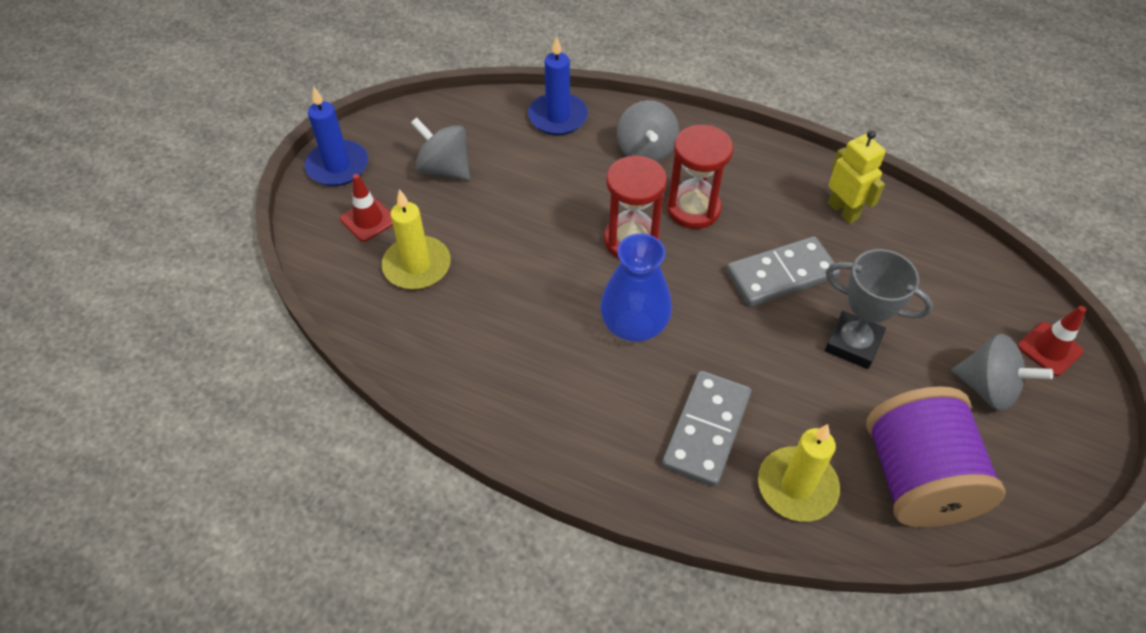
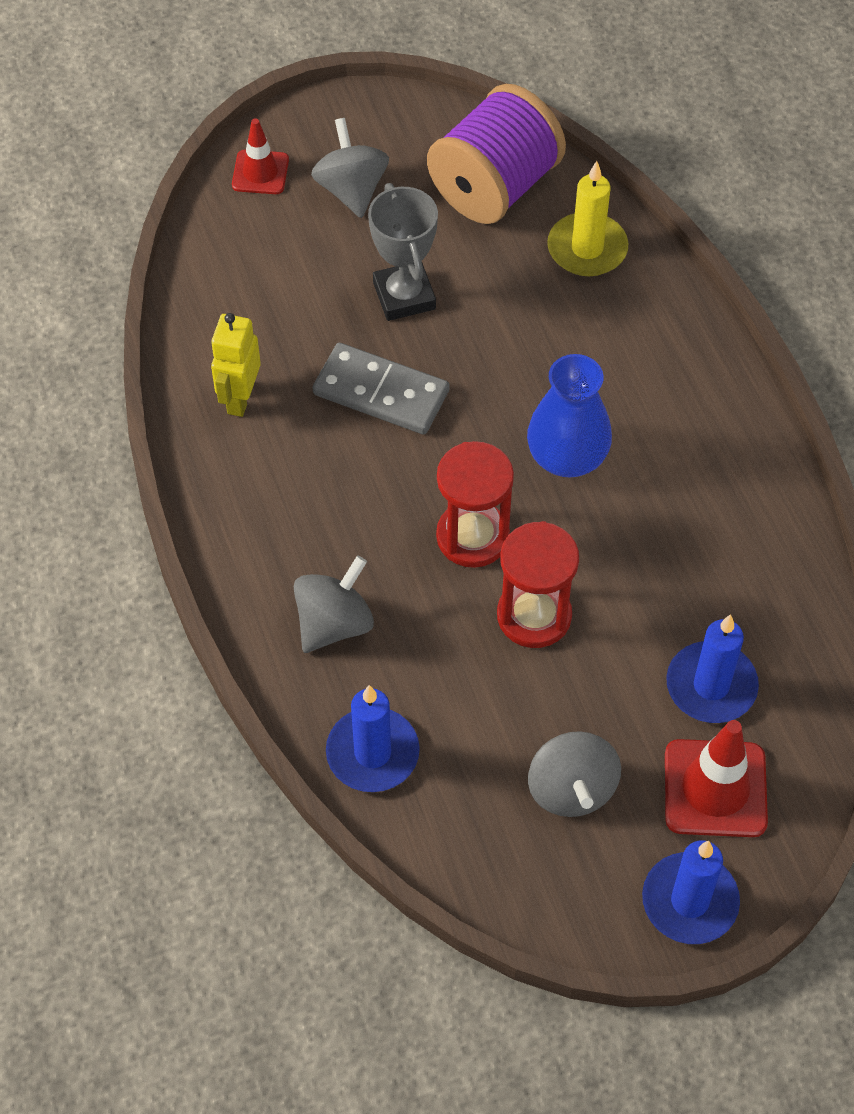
camera: 135 degrees left, 5 degrees up
red traffic cone [340,174,393,242] -> red traffic cone [665,720,768,837], size x1.61
yellow candle [382,189,451,290] -> blue candle [666,614,759,723]
grey domino [662,371,751,487] -> none
red hourglass [667,125,734,229] -> red hourglass moved to [497,521,579,648]

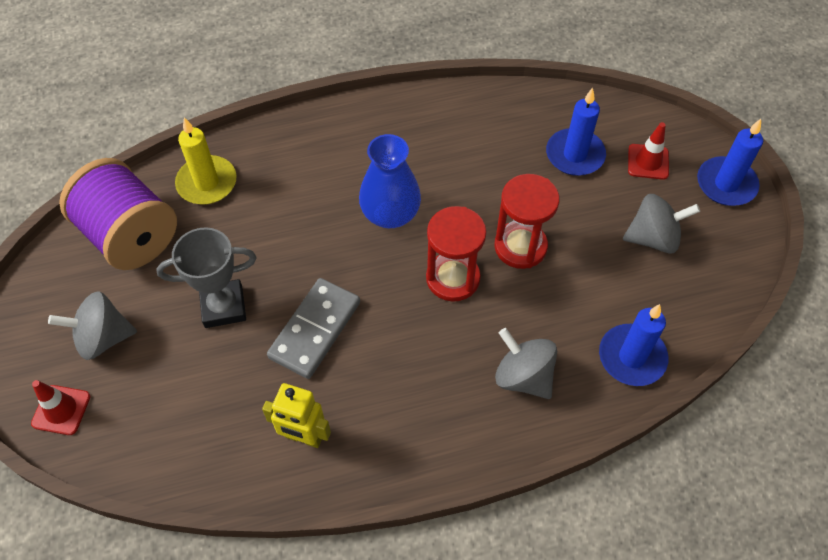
camera: 85 degrees left, 0 degrees up
red traffic cone [665,720,768,837] -> red traffic cone [628,122,669,180], size x0.62

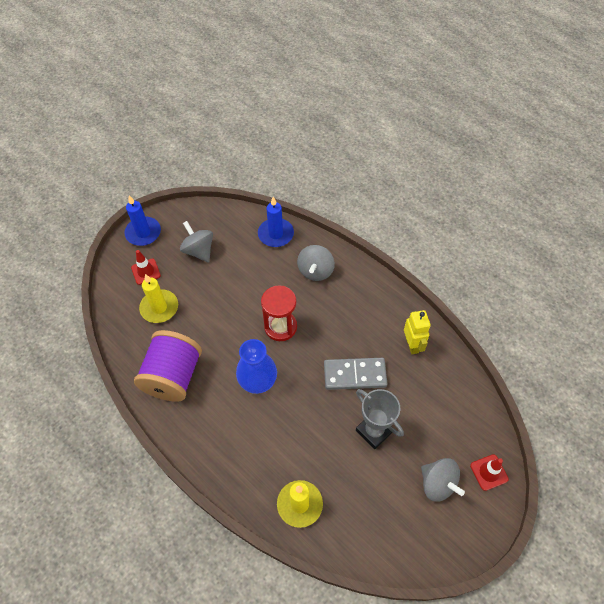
camera: 120 degrees left, 0 degrees up
purple spool [59,158,177,270] -> purple spool moved to [134,330,202,402]
red hourglass [494,174,560,269] -> none
blue candle [546,88,606,176] -> yellow candle [139,274,178,323]

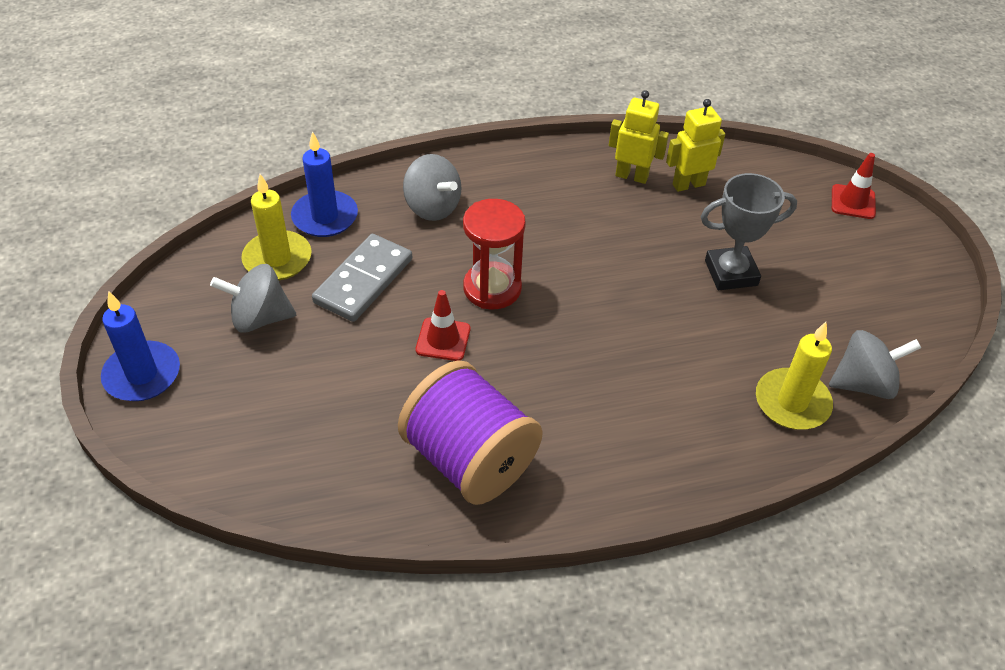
camera: 60 degrees left, 10 degrees down
red traffic cone [131,250,161,285] -> red traffic cone moved to [416,290,470,361]
yellow candle [139,274,178,323] -> yellow candle moved to [241,174,311,280]
blue vase [236,339,277,394] -> none
grey domino [324,358,387,390] -> grey domino moved to [312,234,412,322]
grey spinning top [421,458,465,502] -> grey spinning top moved to [829,330,921,399]
none -> yellow robot [666,99,725,192]

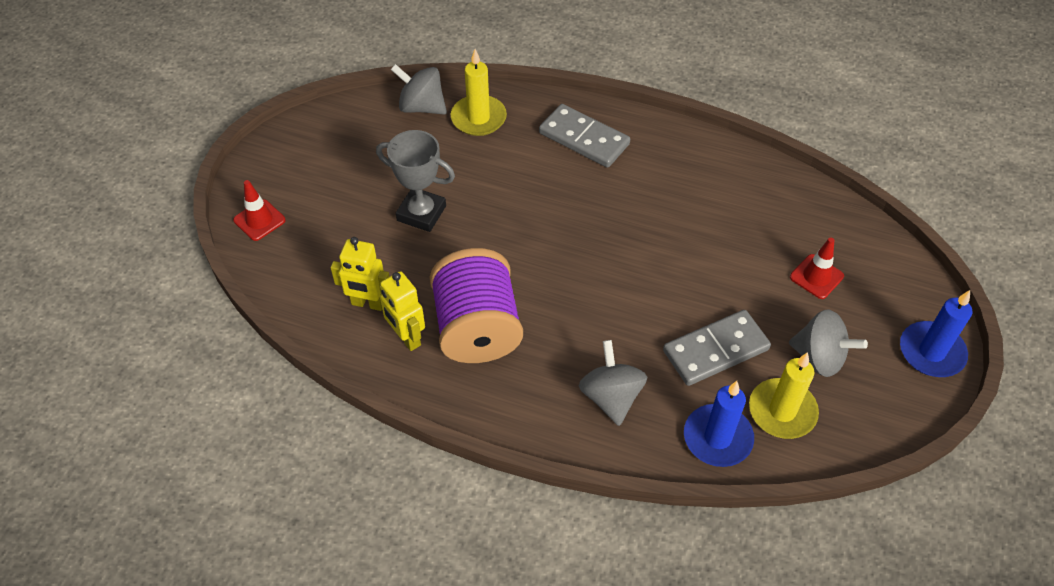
camera: 145 degrees left, 5 degrees up
purple spool [398,360,543,505] -> purple spool moved to [430,248,523,363]
red traffic cone [416,290,470,361] -> red traffic cone moved to [790,238,844,299]
red hourglass [463,199,526,309] -> none
none -> grey domino [539,104,630,168]

